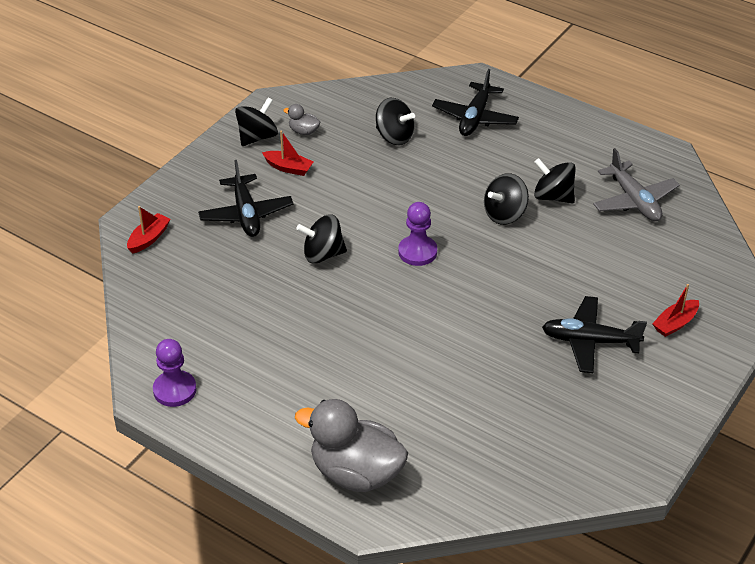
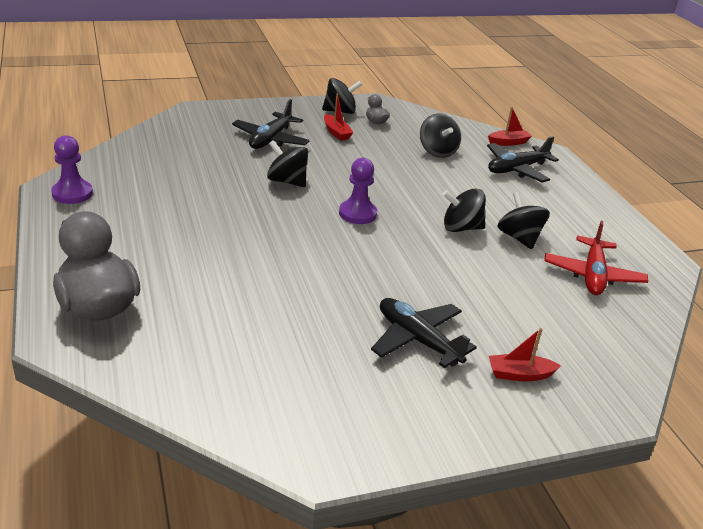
camera: 35 degrees right, 10 degrees down
red boat [127,206,171,253] -> red boat moved to [488,107,532,146]
grey plane [593,148,680,221] -> red plane [544,221,648,295]

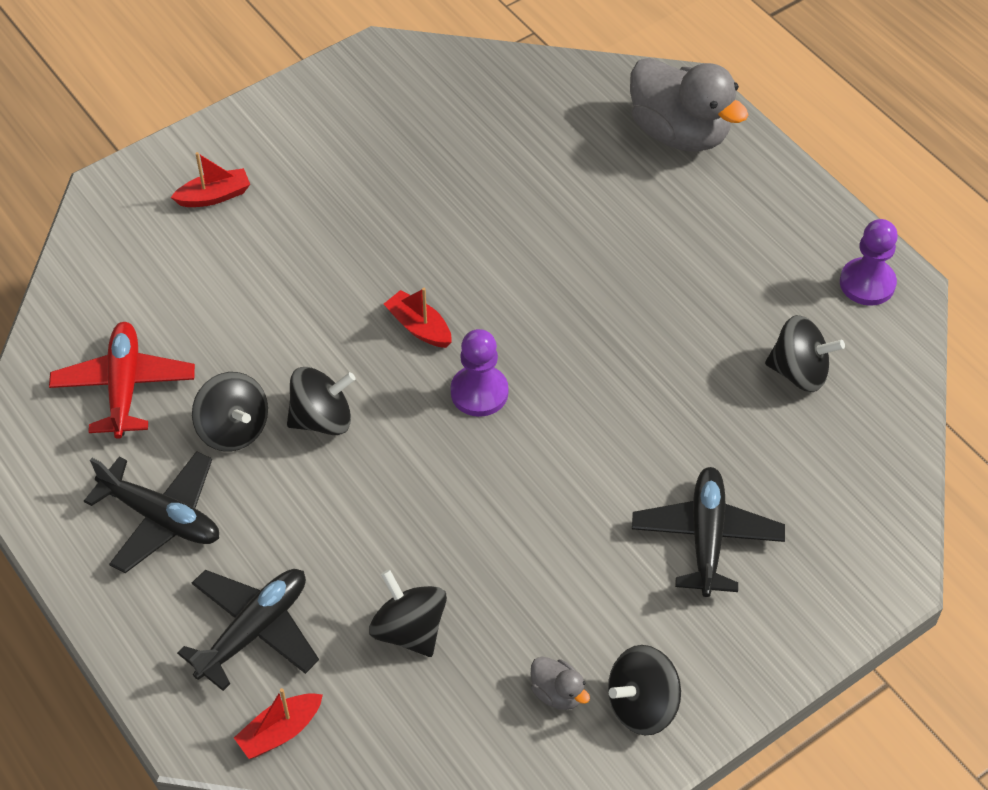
camera: 165 degrees right, 20 degrees up
black spinning top [267,140,308,187] -> black spinning top moved to [765,315,845,392]
red boat [324,93,354,141] -> red boat moved to [384,288,452,348]
black plane [371,298,477,368] -> black plane moved to [84,451,219,573]

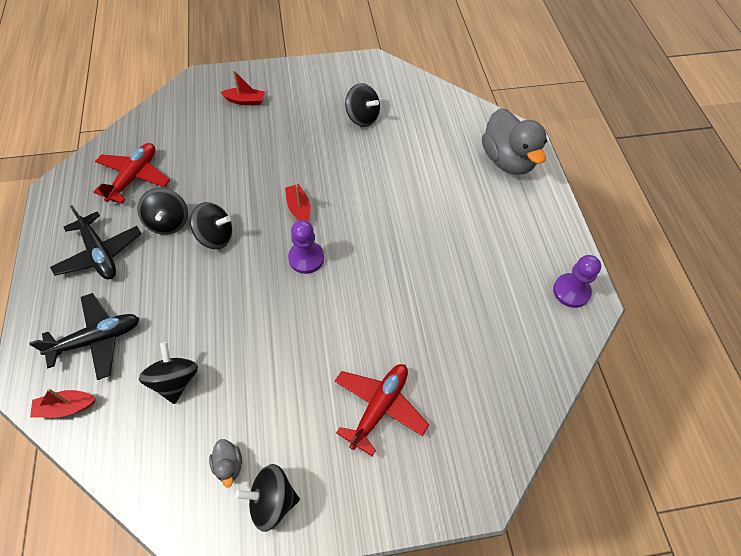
camera: 25 degrees right, 5 degrees up
black plane [632,467,785,597] -> red plane [335,364,429,456]
black spinning top [765,315,845,392] -> black spinning top moved to [345,83,380,127]

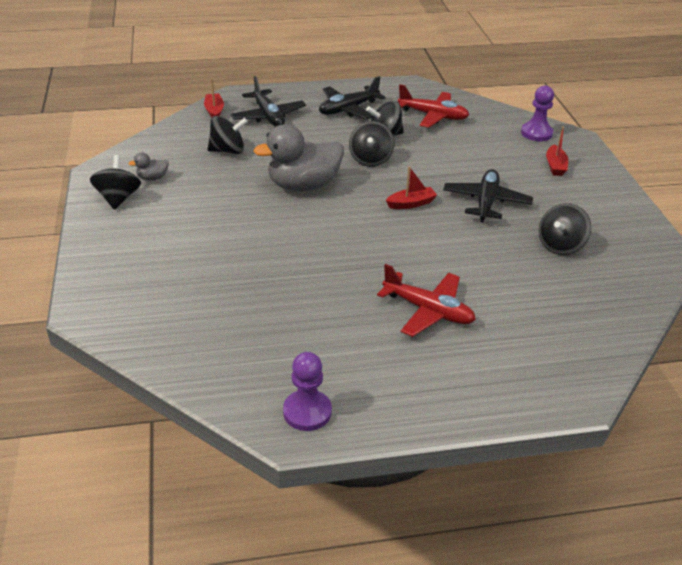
camera: 90 degrees right, 20 degrees down
purple pawn [288,220,324,274] -> purple pawn moved to [521,86,554,141]
red plane [335,364,429,456] -> red plane moved to [377,264,476,337]
grey duck [482,108,547,175] -> grey duck moved to [253,124,344,191]
none -> black plane [443,169,533,223]

